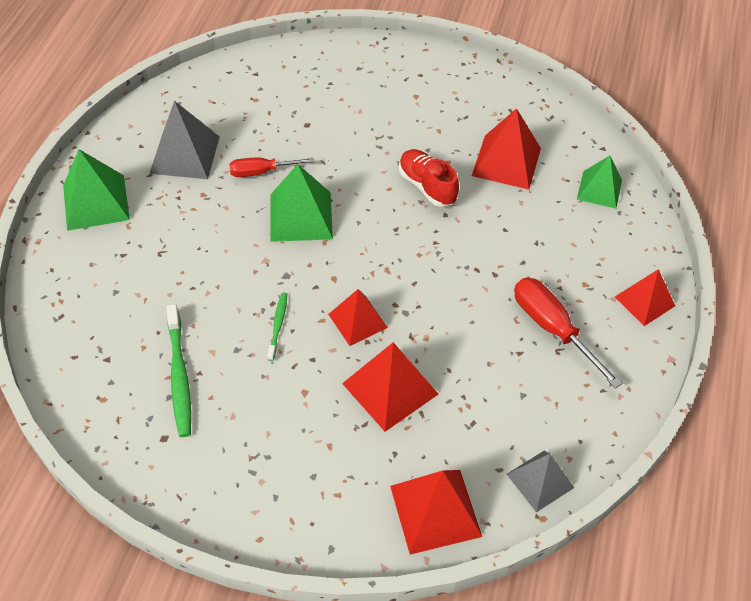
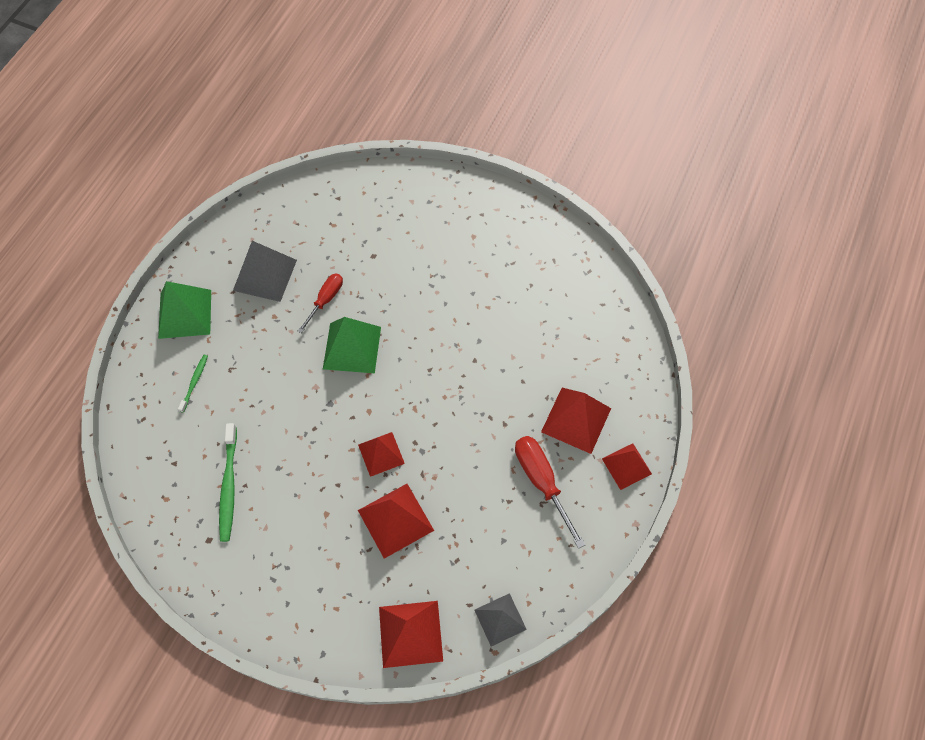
camera: 10 degrees right, 10 degrees up
red screwdriver [229,157,315,177] -> red screwdriver turned 120 degrees clockwise [298,274,343,333]
green toothbrush [267,292,287,361] -> green toothbrush moved to [178,355,208,413]
red shoe [399,149,459,207] -> none
red pyramid [472,108,541,190] -> red pyramid moved to [541,388,611,454]
green pyramid [577,156,622,209] -> none

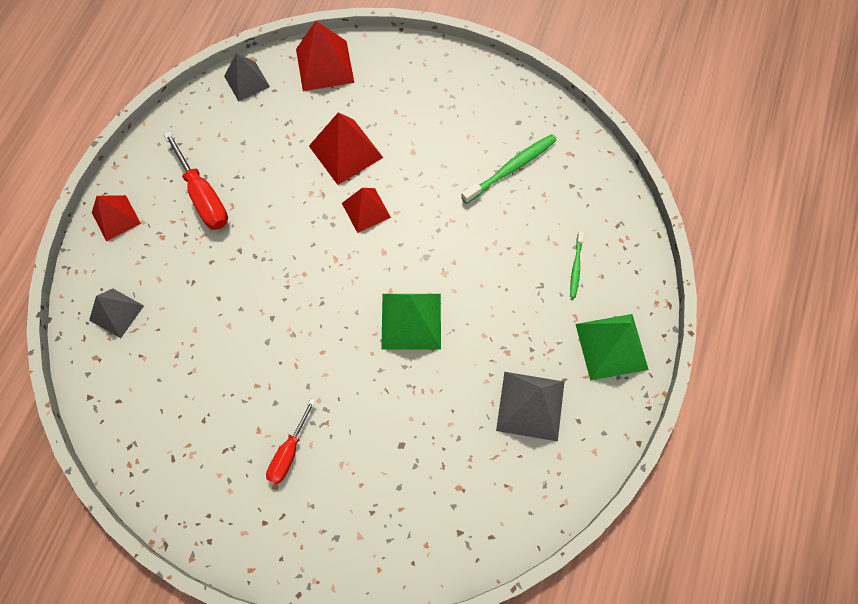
camera: 175 degrees right, 5 degrees up
green toothbrush [219,423,237,542] -> green toothbrush turned 60 degrees clockwise [461,134,557,204]
red screwdriver [298,274,343,333] -> red screwdriver moved to [266,399,316,484]
red pyramid [541,388,611,454] -> none
none -> grey pyramid [89,289,144,338]

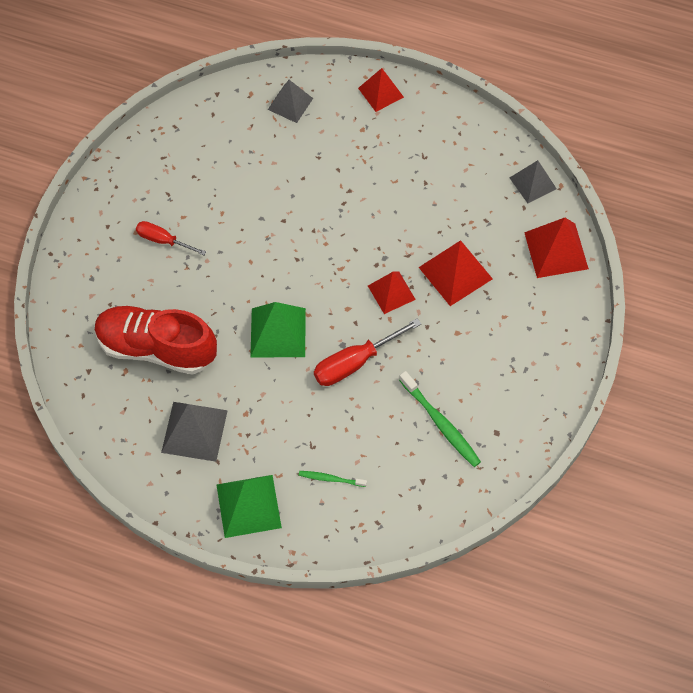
camera: 90 degrees right, 5 degrees down
red screwdriver [163,131,228,230] -> red screwdriver moved to [314,318,421,386]
none -> red shoe [95,306,217,375]

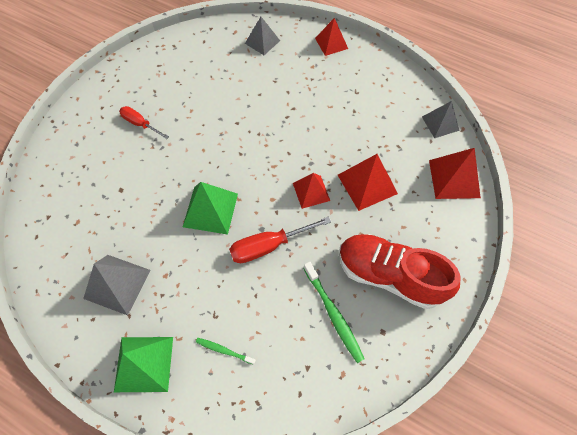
camera: 10 degrees right, 0 degrees up
red shoe [95,306,217,375] -> red shoe moved to [339,234,460,309]

